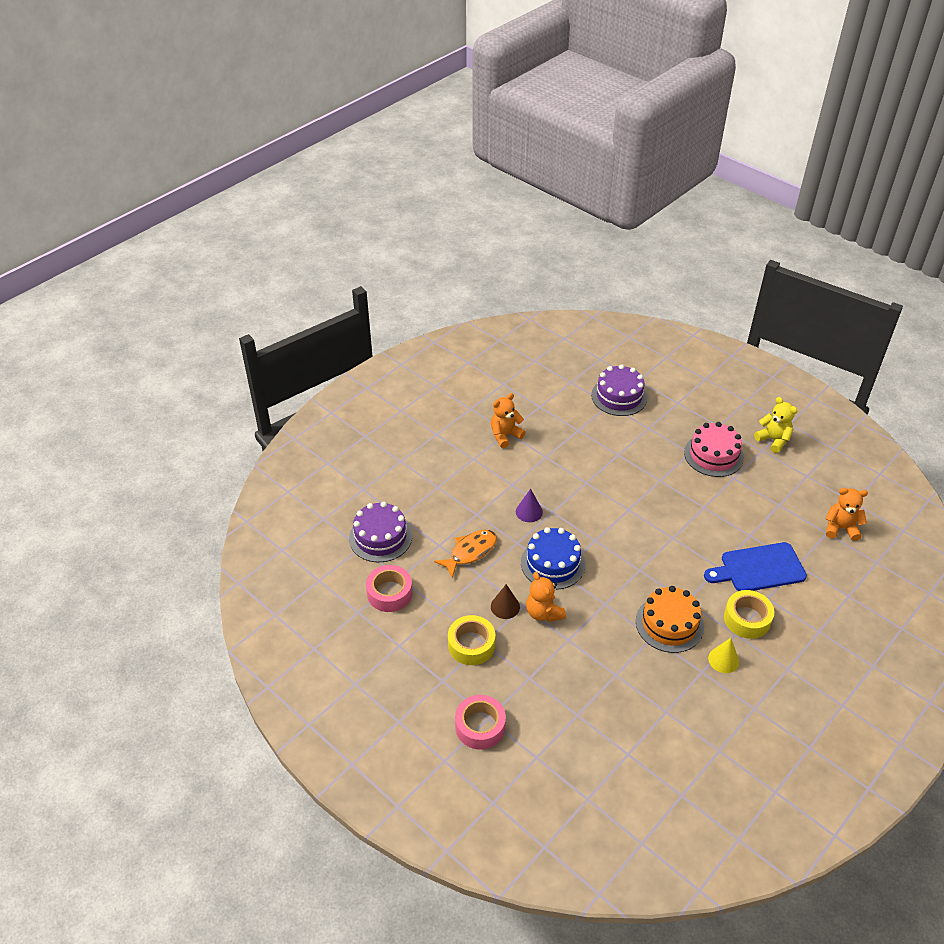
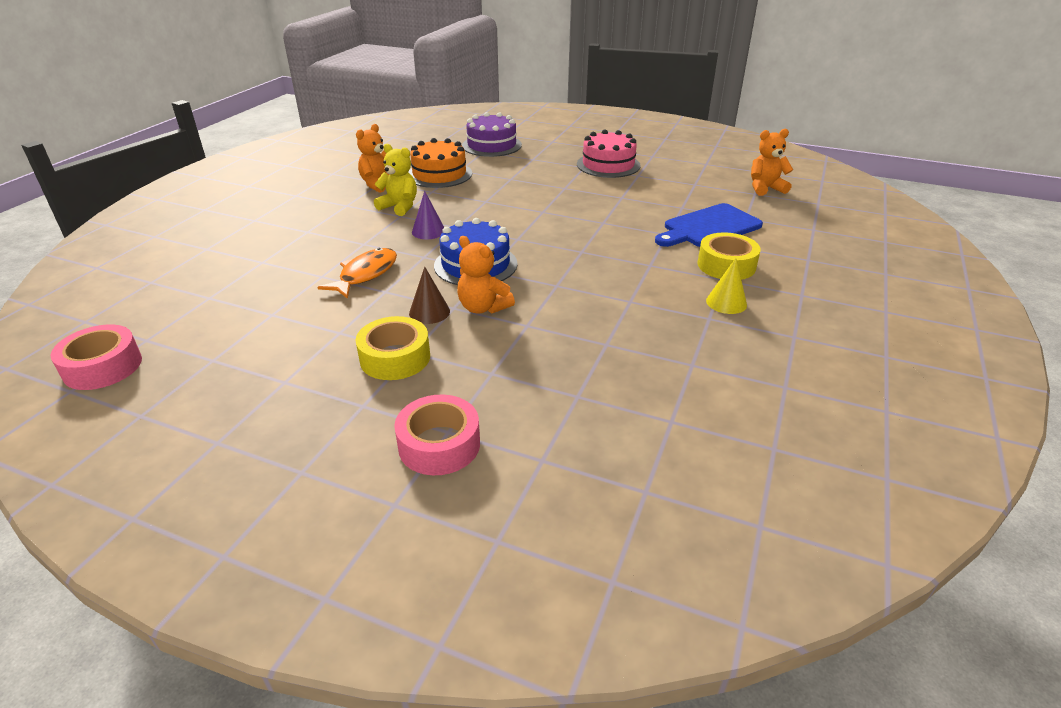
camera: 20 degrees left, 10 degrees down
purple cake [349,502,412,562] -> none
pink tape [366,565,412,612] -> pink tape moved to [50,325,142,390]
orange cake [636,586,704,653] -> orange cake moved to [408,138,472,188]
yellow teddy bear [754,397,797,453] -> yellow teddy bear moved to [374,144,417,216]

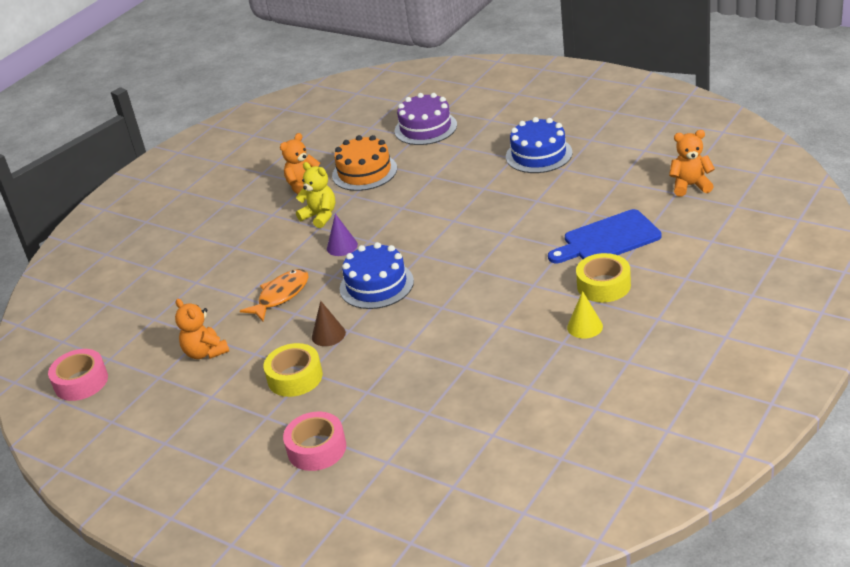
camera: 15 degrees right, 0 degrees up
orange teddy bear [457,236,515,314] -> orange teddy bear moved to [175,299,229,359]
pink cake [577,129,641,178] -> blue cake [506,117,573,173]

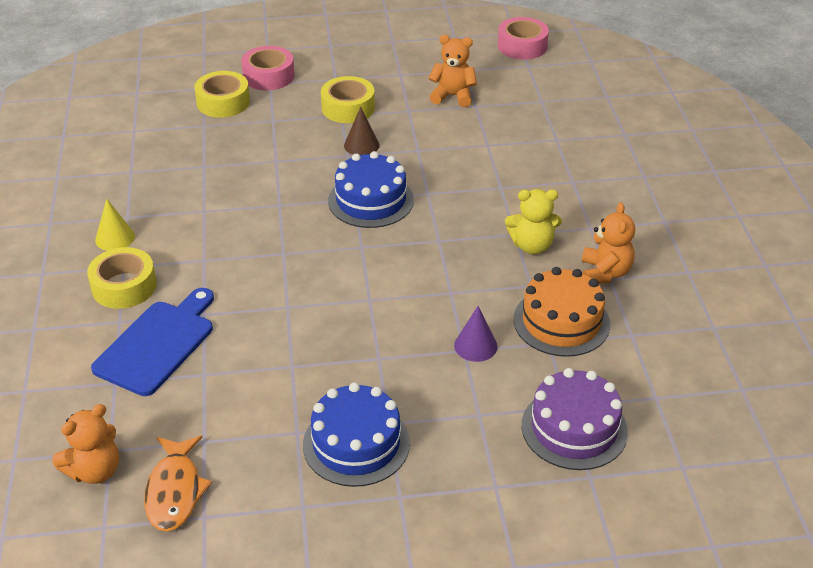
camera: 135 degrees right, 5 degrees up
orange fish [240,269,309,321] -> orange fish moved to [144,436,212,532]
purple cone [327,214,358,256] -> purple cone moved to [454,306,498,362]
none -> yellow tape [194,71,250,118]

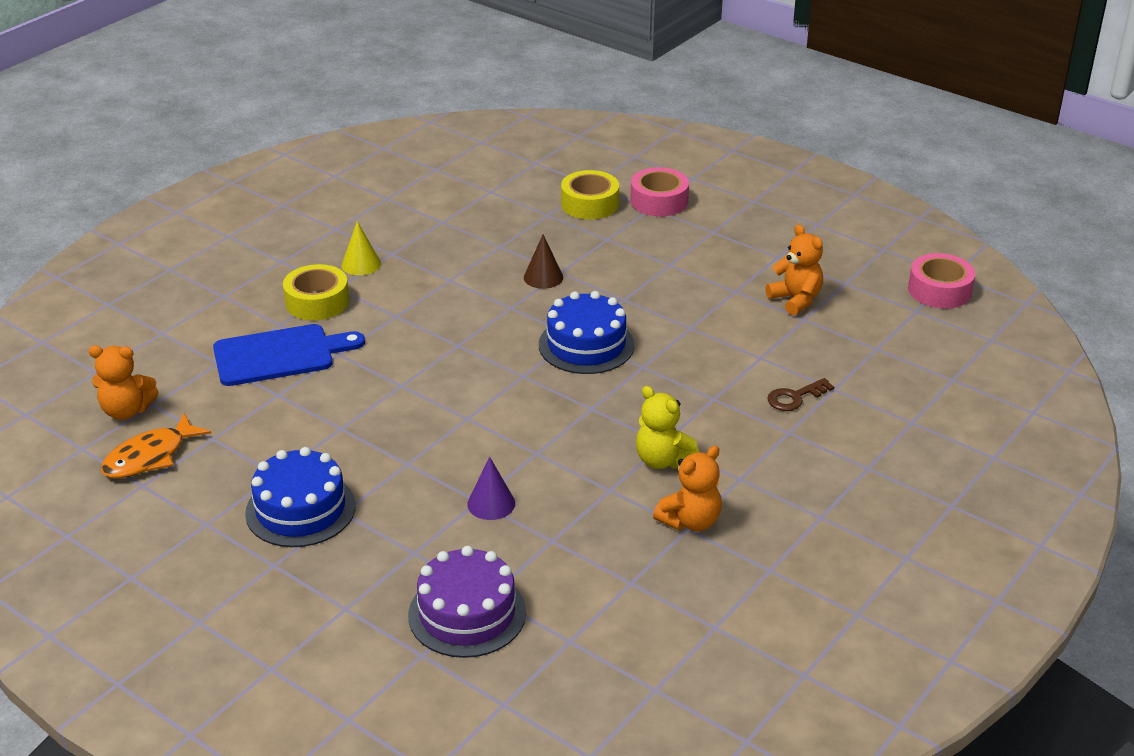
camera: 45 degrees right, 5 degrees down
yellow tape [321,76,375,123] -> none
brown cone [344,107,380,155] -> brown cone moved to [524,234,563,289]
orange cake [514,267,610,357] -> none
none -> brown key [767,378,834,411]

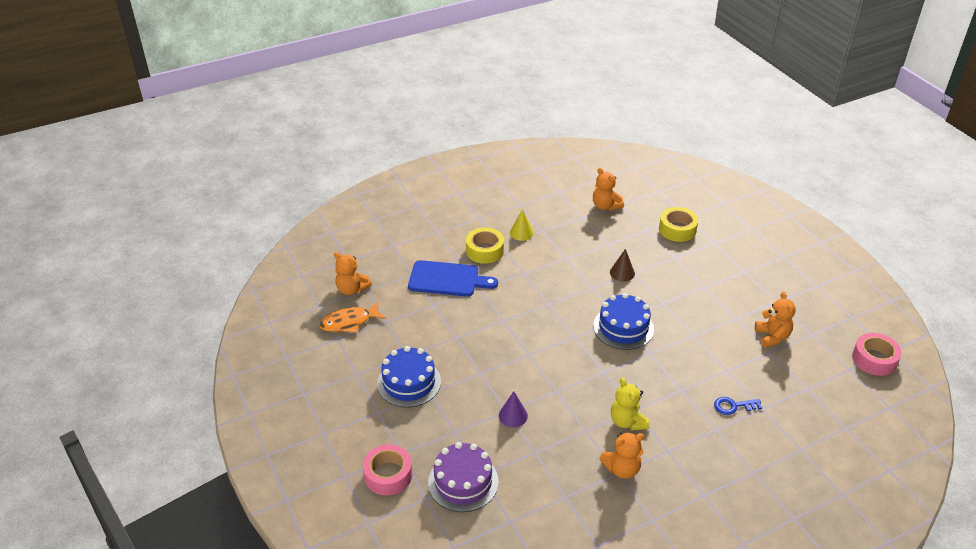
camera: 25 degrees right, 5 degrees up
pink tape [630,167,689,216] -> pink tape moved to [363,445,412,495]
brown key [767,378,834,411] -> blue key [714,397,762,415]
none -> orange teddy bear [593,168,624,211]

